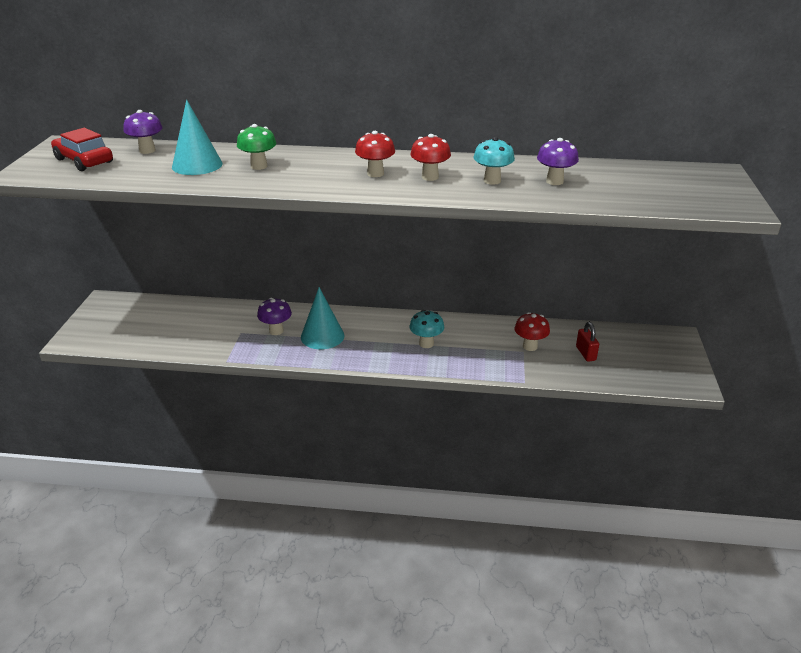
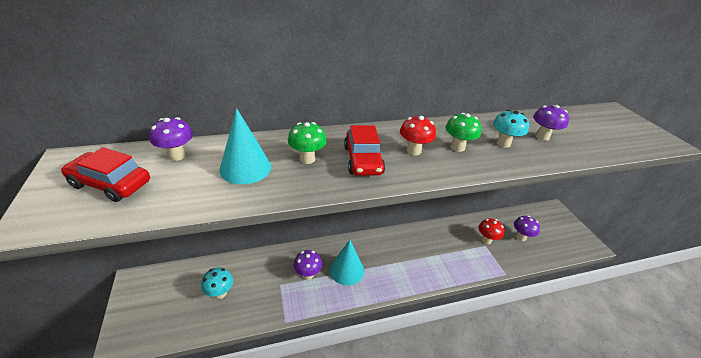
camera: 25 degrees left, 5 degrees up
red mushroom [410,134,451,181] -> green mushroom [446,113,482,152]
turquoise mushroom [410,310,444,348] -> turquoise mushroom moved to [201,268,233,299]
red padlock [576,322,599,362] -> purple mushroom [514,215,540,241]
none -> red car [344,125,385,176]

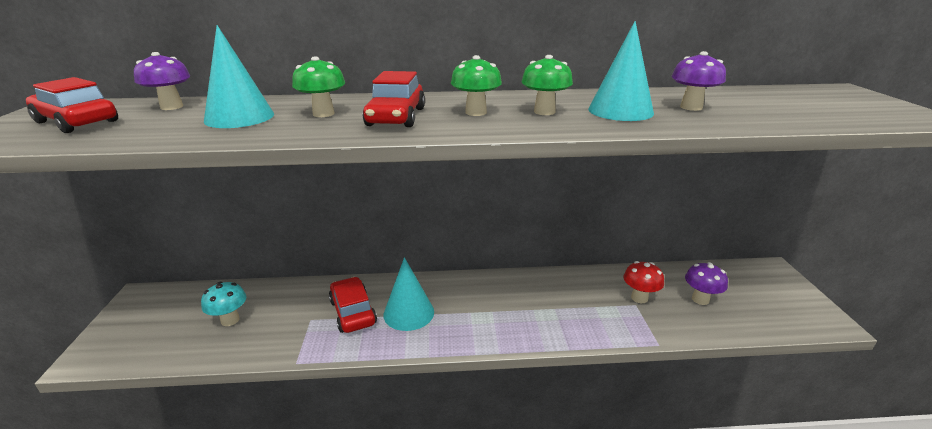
camera: 15 degrees right, 10 degrees down
purple mushroom [294,250,322,280] -> red car [329,277,377,333]
red mushroom [400,116,436,155] -> green mushroom [451,55,502,116]
turquoise mushroom [493,110,529,148] -> turquoise cone [588,21,654,121]

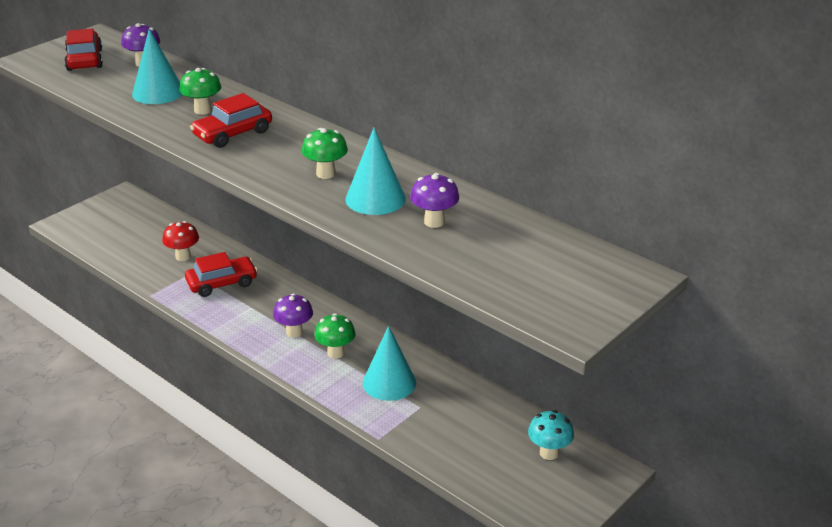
camera: 45 degrees right, 5 degrees up
turquoise mushroom [201,282,247,326] -> turquoise mushroom moved to [528,410,574,460]
red car [329,277,377,333] -> red car turned 45 degrees clockwise [185,252,258,297]
turquoise cone [383,257,434,331] -> turquoise cone moved to [363,326,416,401]
green mushroom [451,55,502,116] -> green mushroom moved to [314,313,355,359]
red mushroom [623,261,664,303] -> red mushroom moved to [162,221,199,261]
purple mushroom [685,262,728,305] -> purple mushroom moved to [273,293,313,338]

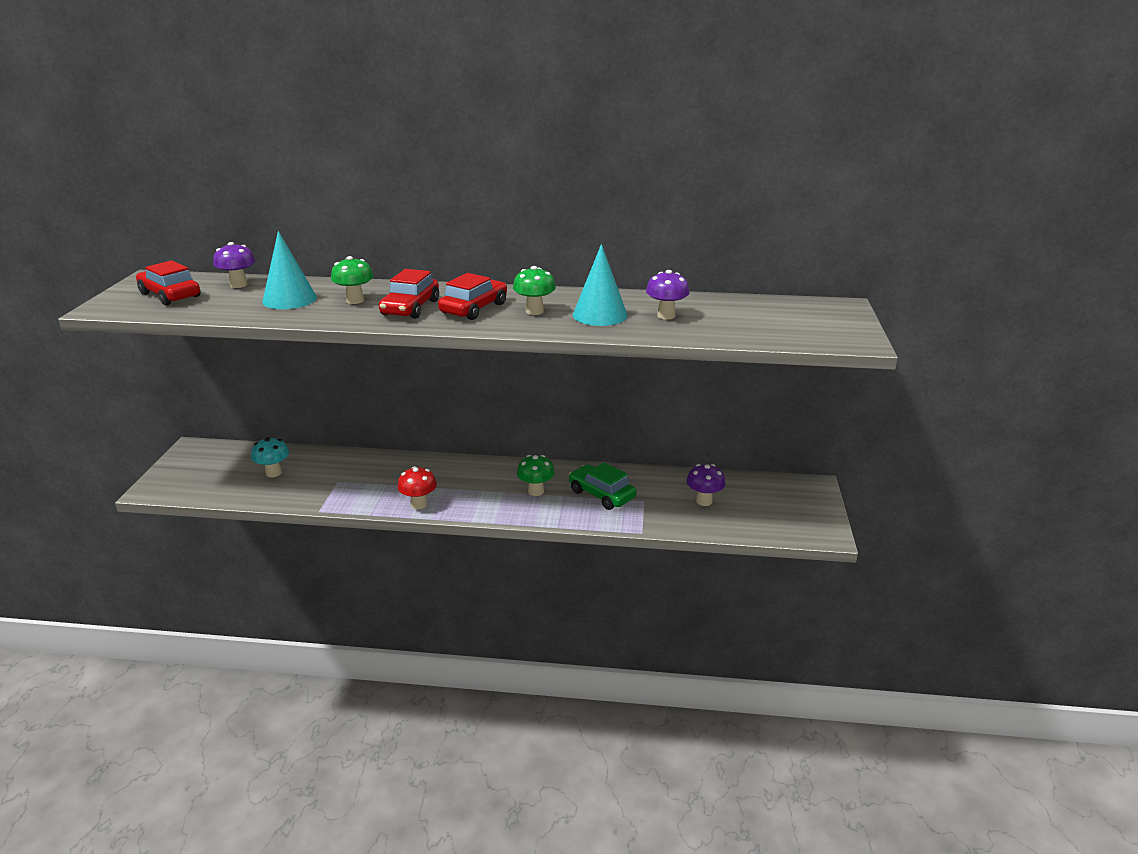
camera: 35 degrees left, 5 degrees down
red mushroom [162,221,199,261] -> red mushroom moved to [398,466,437,509]
red car [185,252,258,297] -> red car moved to [438,273,507,320]
purple mushroom [273,293,313,338] -> purple mushroom moved to [686,464,725,506]
turquoise cone [363,326,416,401] -> green car [569,462,637,510]
turquoise mushroom [528,410,574,460] -> turquoise mushroom moved to [251,437,289,478]

